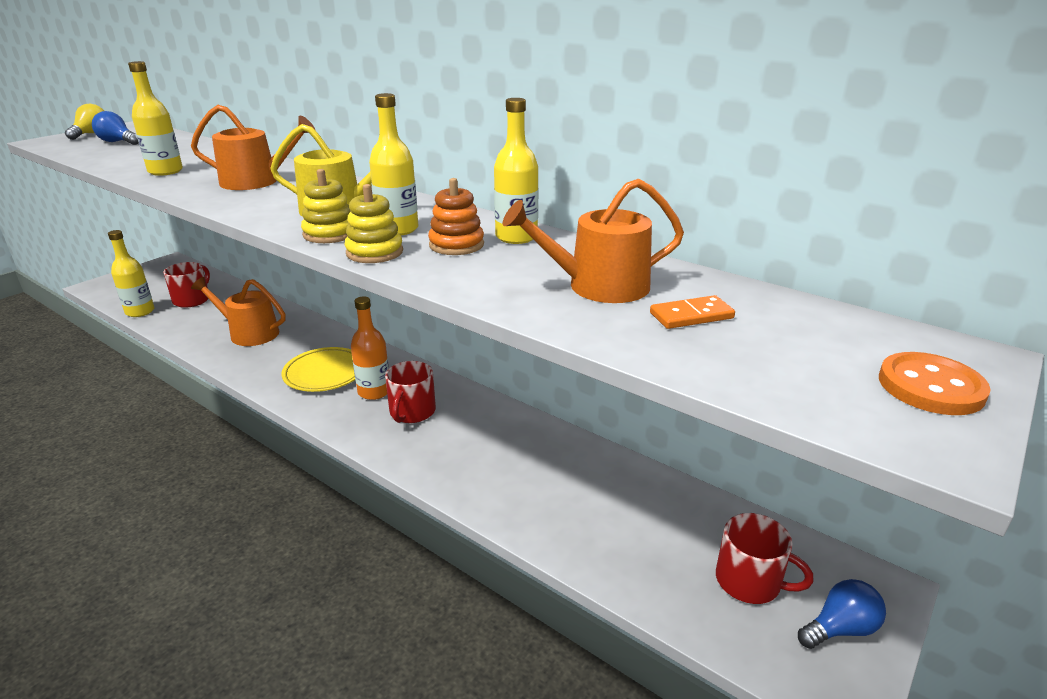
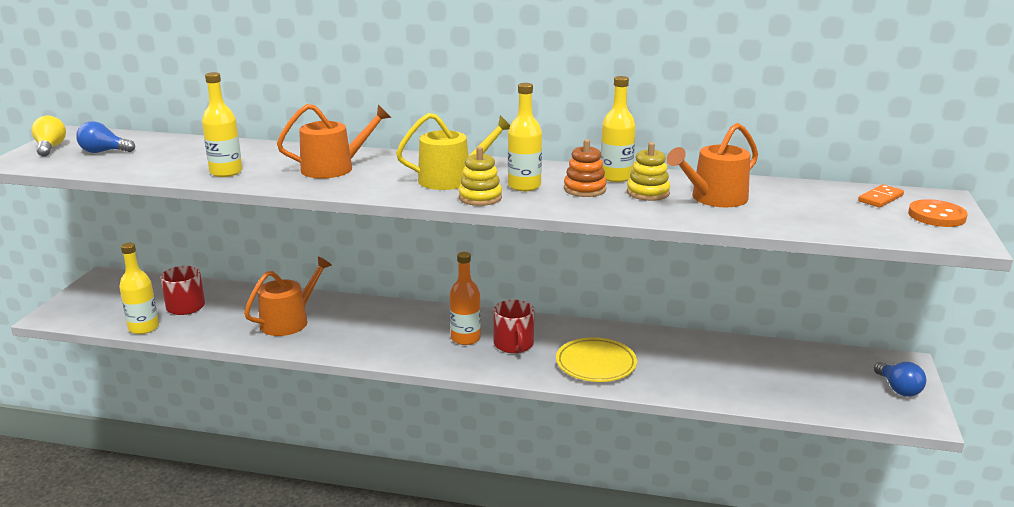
camera: 25 degrees left, 5 degrees down
orange watering can [191,277,285,346] -> orange watering can turned 135 degrees clockwise [244,257,332,336]
yellow plate [281,347,355,392] -> yellow plate moved to [556,337,637,382]
yellow stacking toy [345,184,403,263] -> yellow stacking toy moved to [627,142,670,201]
orange domino [650,295,735,329] -> orange domino moved to [858,184,904,207]
red mug [716,513,814,604] -> none
blue light bulb [798,579,886,649] -> blue light bulb turned 120 degrees clockwise [874,362,927,397]

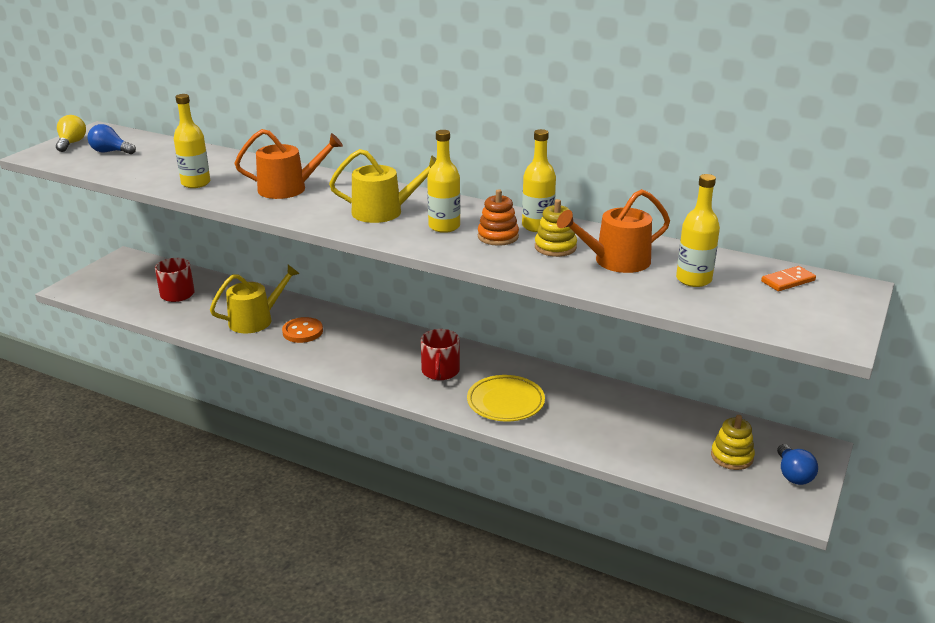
camera: 15 degrees right, 5 degrees up
yellow bottle [119,243,159,334] -> yellow bottle moved to [676,174,720,287]
orange watering can [244,257,332,336] -> yellow watering can [210,265,300,333]
orange bottle [450,252,481,345] -> none
yellow stacking toy [459,147,502,206] -> yellow stacking toy moved to [711,415,755,470]
orange button [908,199,968,227] -> orange button moved to [282,317,323,343]

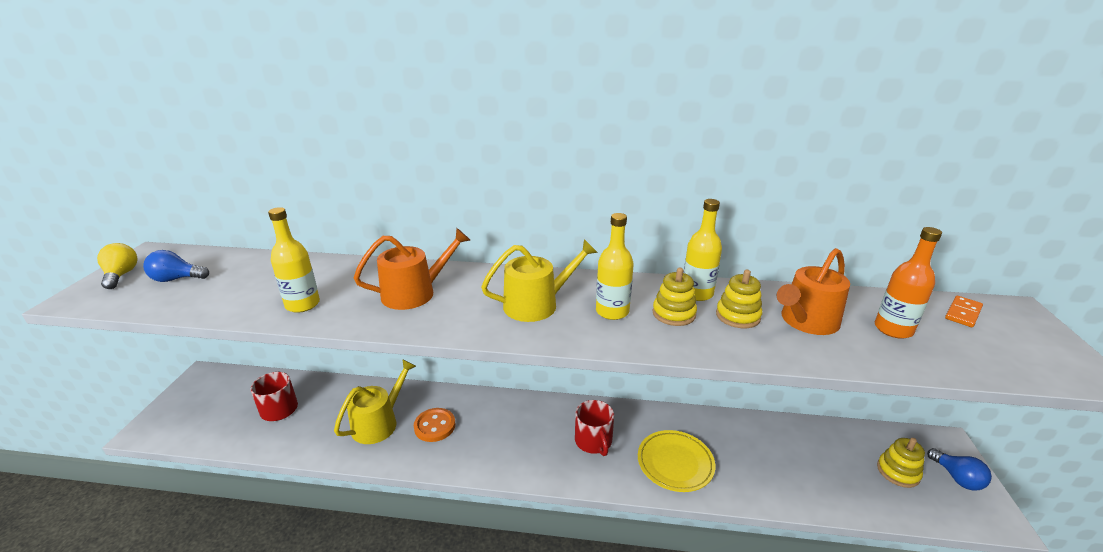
camera: 20 degrees left, 0 degrees up
orange stacking toy [478,189,519,246] -> yellow stacking toy [652,267,697,326]
yellow bottle [676,174,720,287] -> orange bottle [875,227,942,339]

